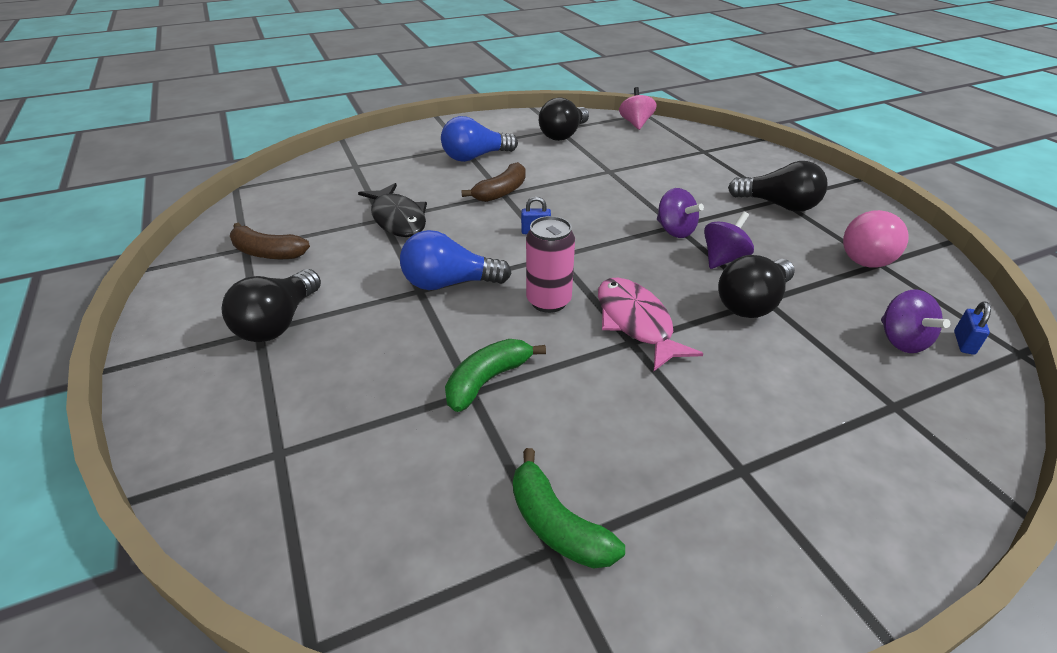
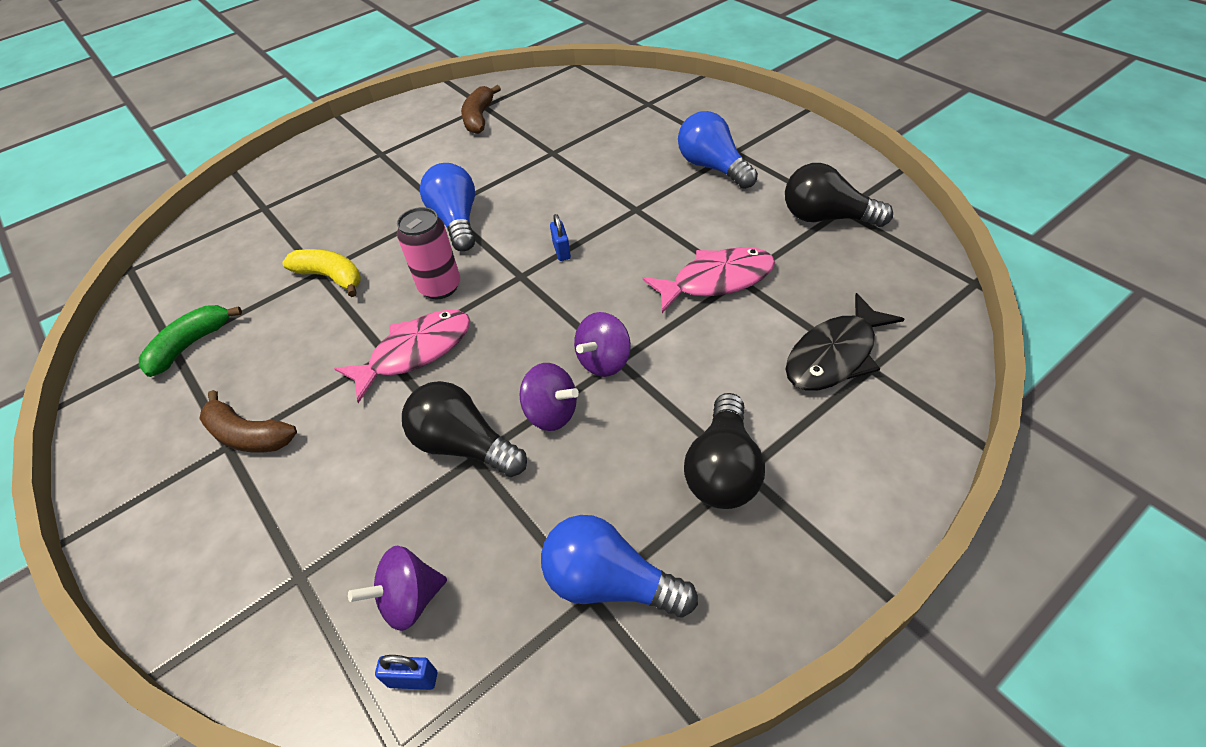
camera: 80 degrees right, 10 degrees up
black light bulb [221,269,321,342] -> none
black fish [358,183,427,237] -> black fish moved to [786,293,904,391]
green banana [445,339,546,412] -> yellow banana [282,249,361,297]
brown banana [461,162,526,202] -> brown banana moved to [199,390,297,453]
pink spinning top [619,87,657,130] -> none
pink light bulb [843,210,909,268] -> blue light bulb [541,515,698,617]
none -> pink fish [643,247,775,313]

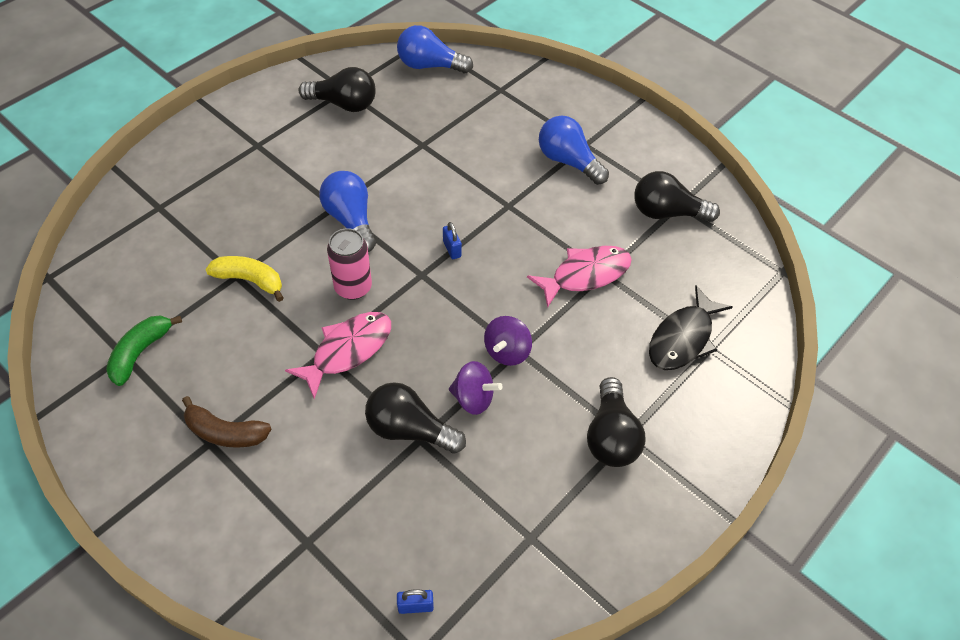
camera: 15 degrees left, 5 degrees up
purple spinning top [348,546,447,631] -> none
brown banana [461,85,501,134] -> black light bulb [298,67,376,112]
blue light bulb [541,515,698,617] -> blue light bulb moved to [397,25,473,73]

